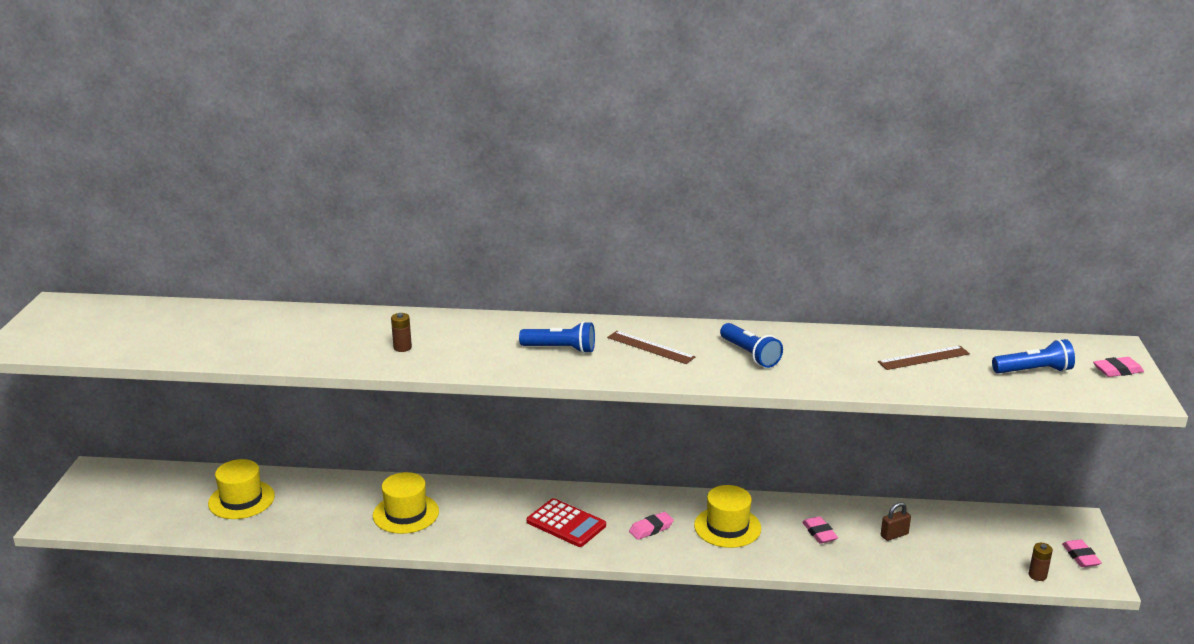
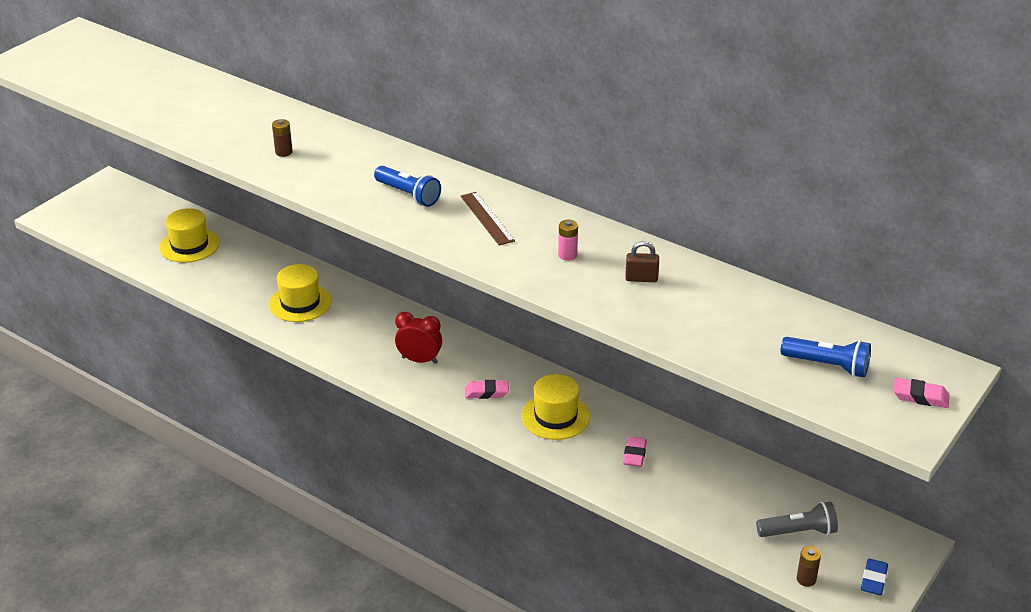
camera: 30 degrees right, 10 degrees up
red calculator [527,498,606,547] -> red clock [395,312,442,364]
blue flashlight [720,323,783,368] -> pink battery [558,220,578,261]
brown ruler [878,346,970,370] -> none
brown padlock [881,502,911,541] -> brown padlock moved to [625,241,659,282]
pink eraser [1062,539,1102,567] -> blue eraser [861,559,888,595]
none -> grey flashlight [756,502,838,537]

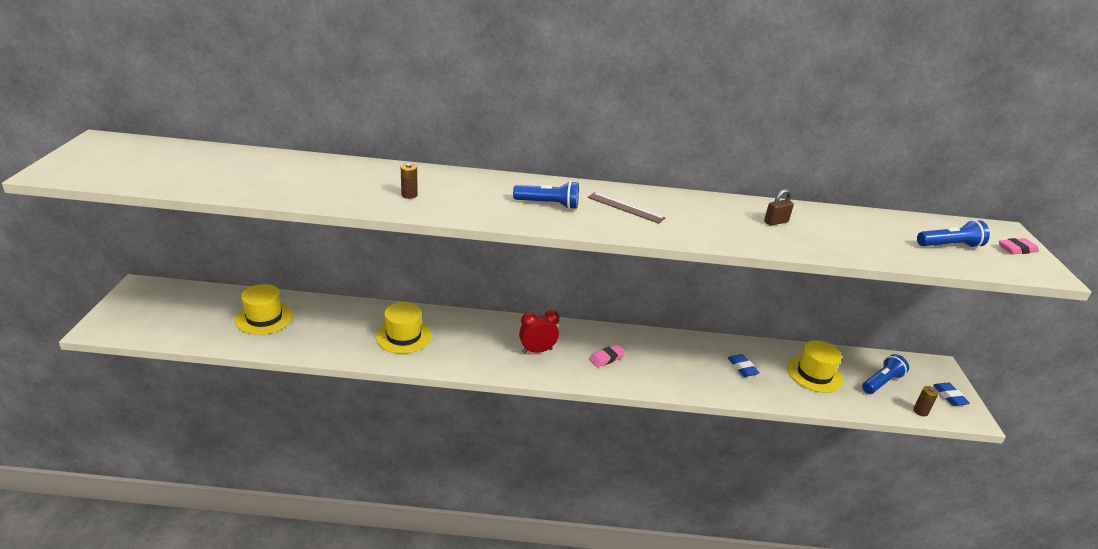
camera: 35 degrees left, 5 degrees down
yellow hat [521,374,590,440] -> yellow hat moved to [787,340,843,393]
pink battery [558,220,578,261] -> none
pink eraser [623,437,647,467] -> blue eraser [728,354,760,377]
grey flashlight [756,502,838,537] -> blue flashlight [862,354,909,394]

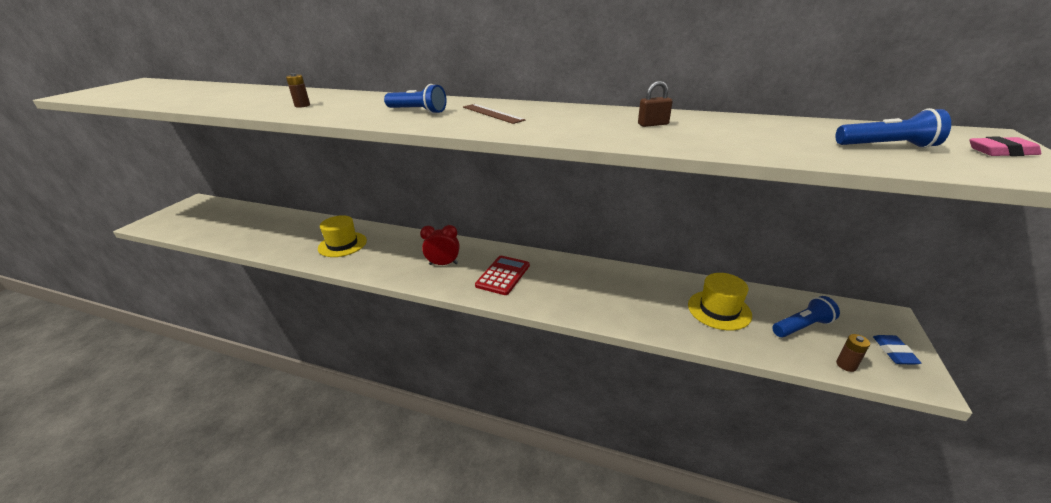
camera: 20 degrees right, 0 degrees up
yellow hat [235,284,293,335] -> none
pink eraser [589,345,626,367] -> red calculator [475,256,530,295]
blue eraser [728,354,760,377] -> none

